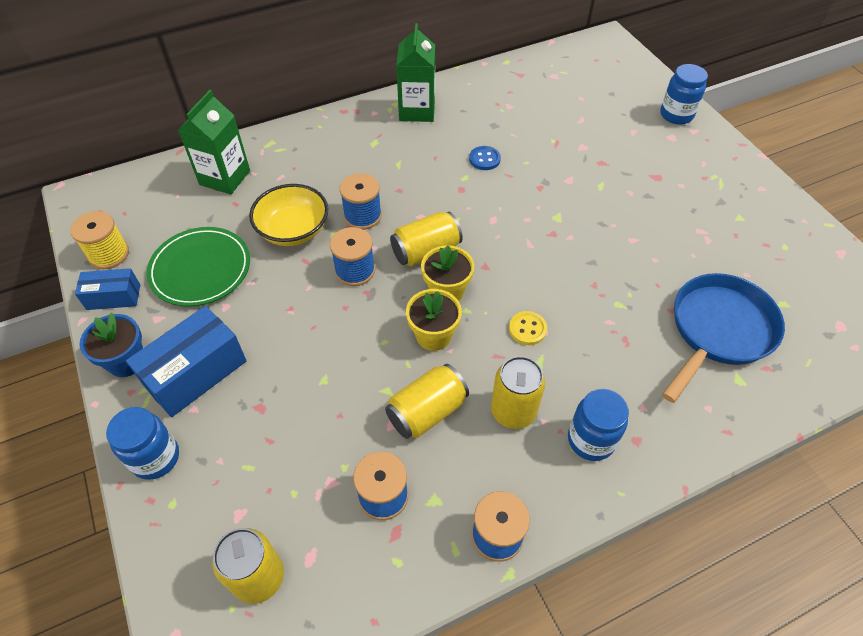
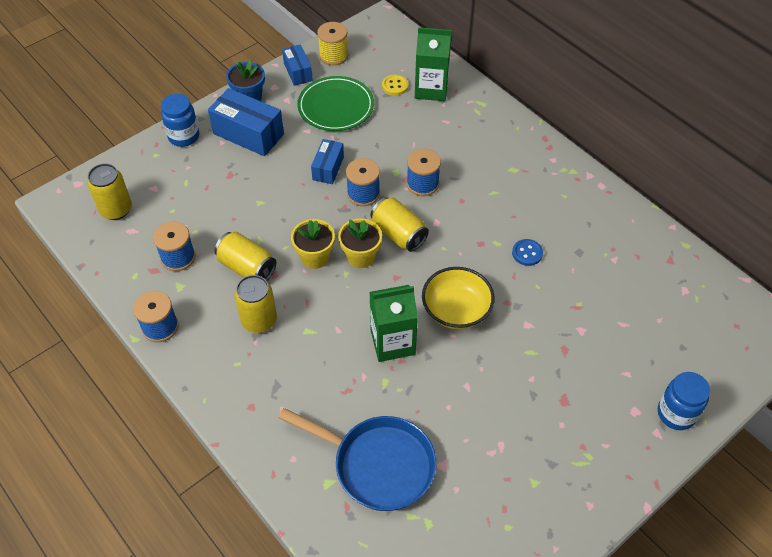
camera: 75 degrees right, 0 degrees up
yellow bowl [249,184,328,246] -> yellow bowl moved to [422,267,495,329]
green carton [396,23,435,122] -> green carton moved to [369,285,418,362]
yellow button [509,311,547,345] -> yellow button moved to [382,74,408,95]
blue jar [568,389,629,461] -> none
none -> blue box [311,139,344,184]

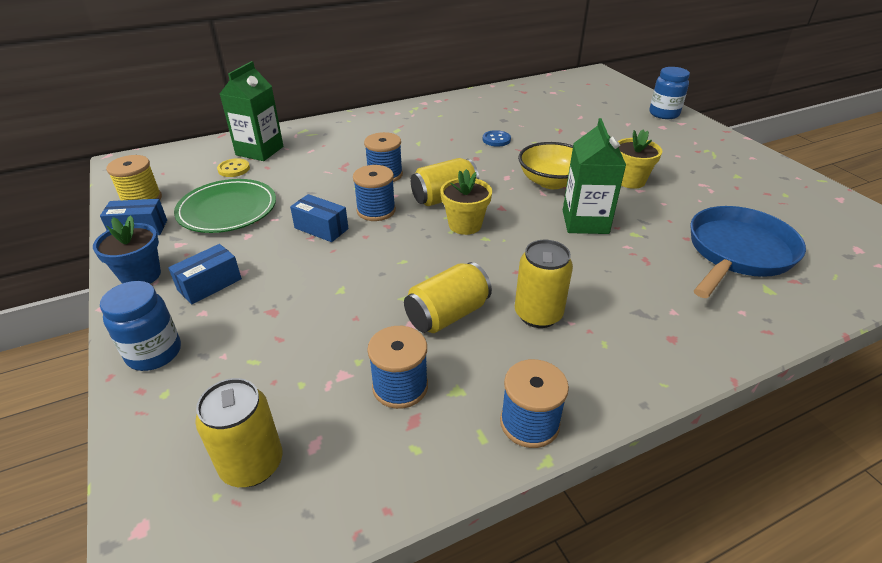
camera: 75 degrees left, 15 degrees down
blue box [208,88,284,156] -> blue box [168,244,242,304], size x0.59
yellow flower pot [291,219,335,269] -> yellow flower pot moved to [618,130,662,189]

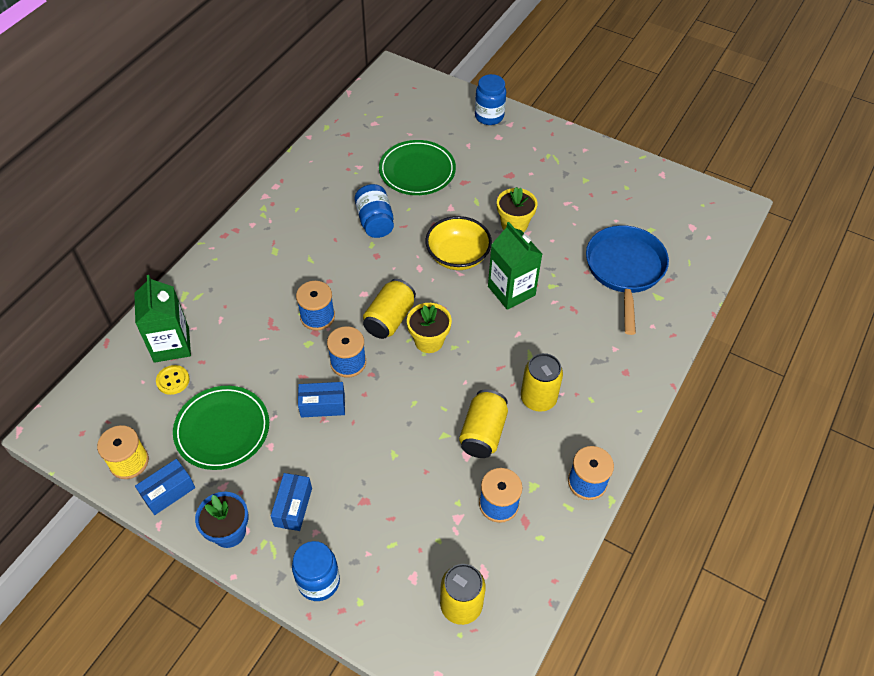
camera: 35 degrees left, 15 degrees up
blue button [483,130,511,147] -> blue jar [355,184,394,238]
none -> green plate [379,140,456,195]

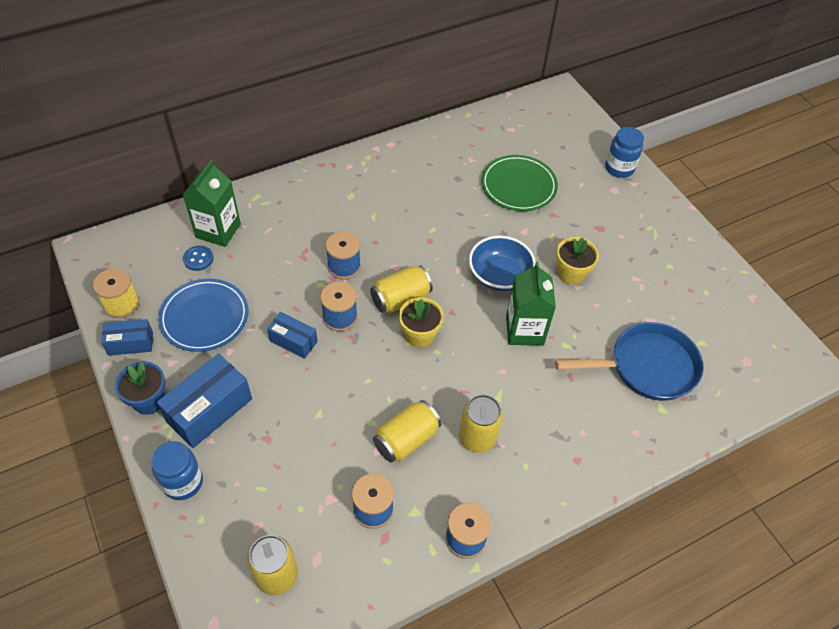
camera: 30 degrees right, 0 degrees up
yellow button [156,365,190,395] -> blue button [183,246,214,271]
green plate [173,386,269,470] -> blue plate [158,279,248,352]
blue box [271,473,312,531] -> blue box [157,354,252,448], size x1.69
blue jar [355,184,394,238] -> none
yellow bowl [425,216,492,270] -> blue bowl [469,236,536,291]
blue pan [586,225,669,335] -> blue pan turned 45 degrees clockwise [555,322,704,401]

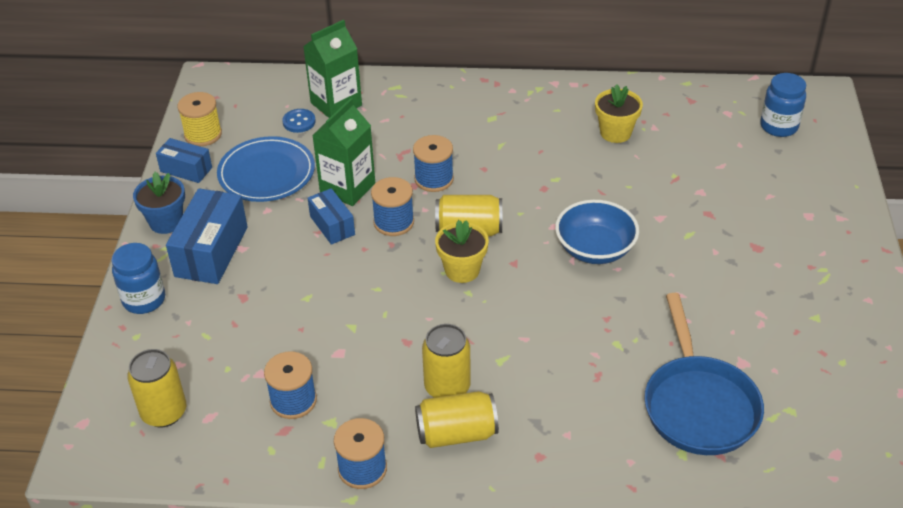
camera: 35 degrees right, 10 degrees down
blue box [157,354,252,448] -> blue box turned 60 degrees counterclockwise [166,188,247,284]
yellow can [373,400,441,463] -> yellow can moved to [415,391,499,448]
green plate [481,155,558,211] -> none
green carton [506,262,556,346] -> green carton moved to [312,98,375,206]
blue pan [555,322,704,401] -> blue pan turned 60 degrees clockwise [644,293,764,455]
yellow flower pot [556,237,599,285] -> yellow flower pot moved to [595,84,643,143]
blue jar [605,127,644,178] -> blue jar moved to [760,73,806,137]

